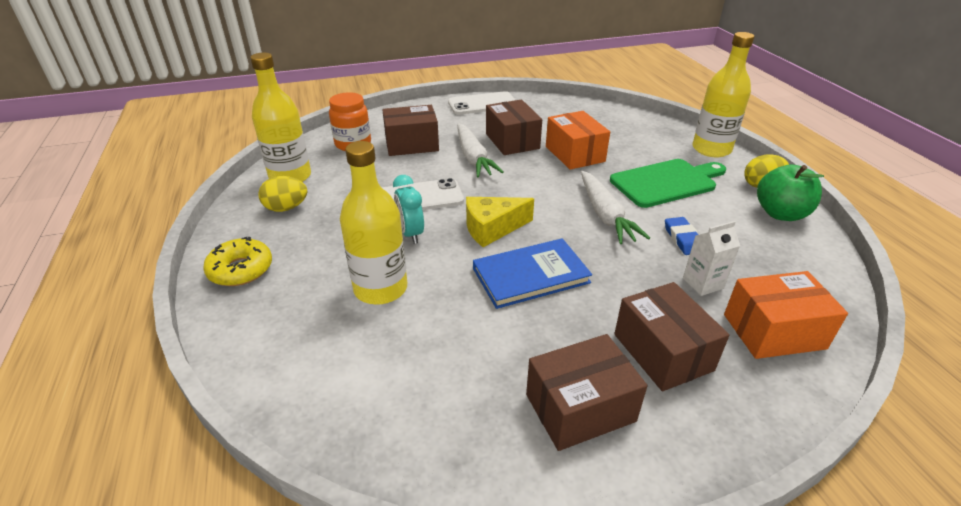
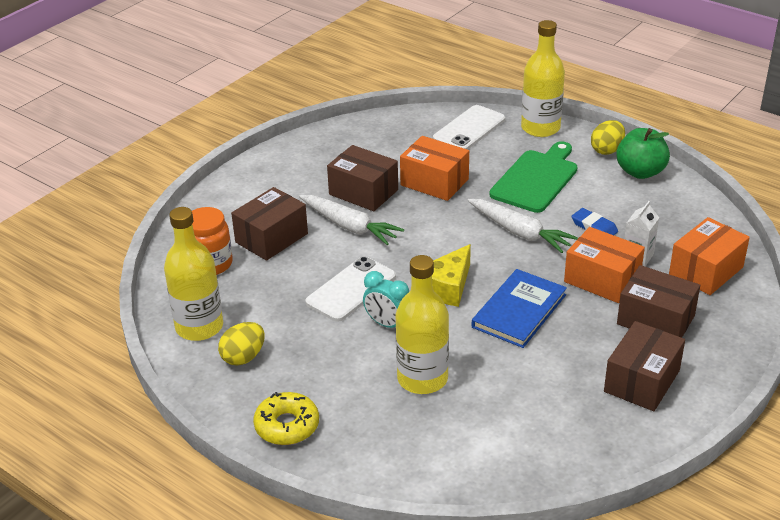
camera: 35 degrees left, 0 degrees up
white phone [448,91,515,115] -> white phone moved to [433,105,505,150]
none -> orange box [564,227,645,303]

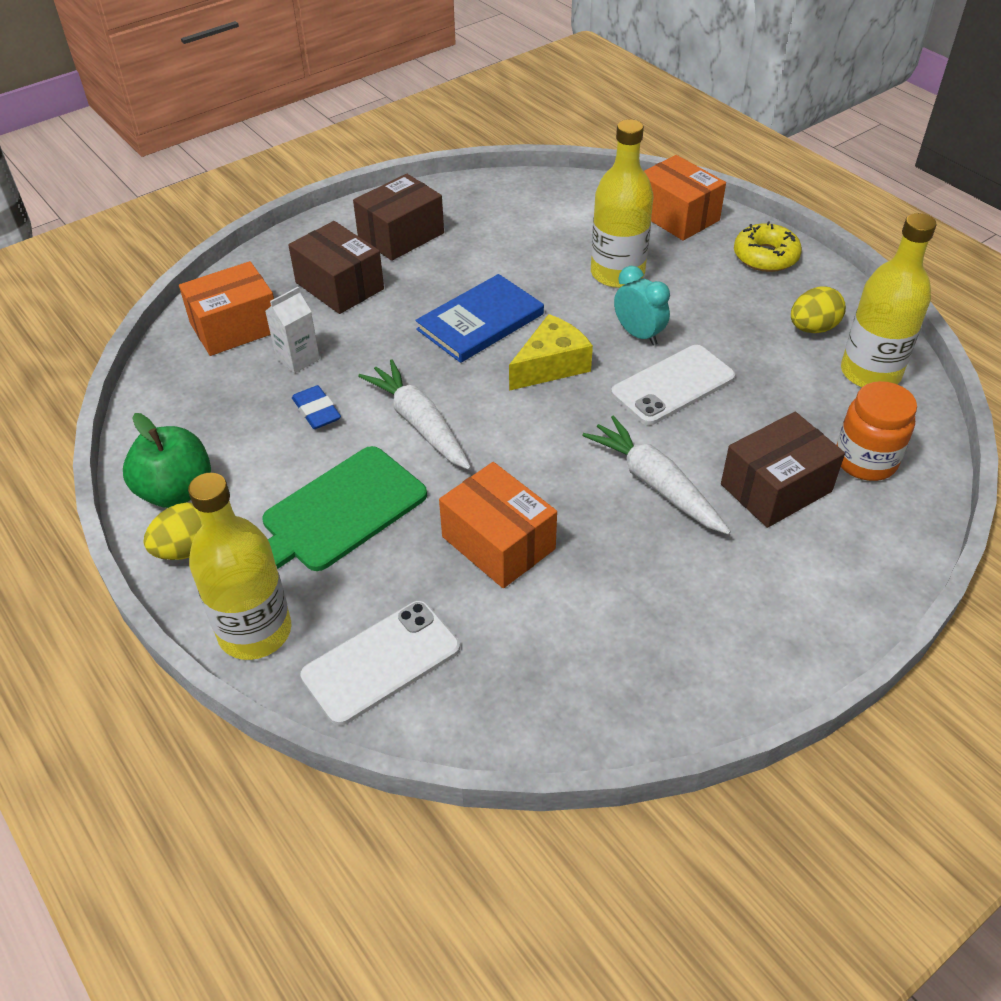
camera: 165 degrees left, 10 degrees up
brown box [327,145,398,211] -> none
orange box [564,227,645,303] -> orange box moved to [644,155,726,241]

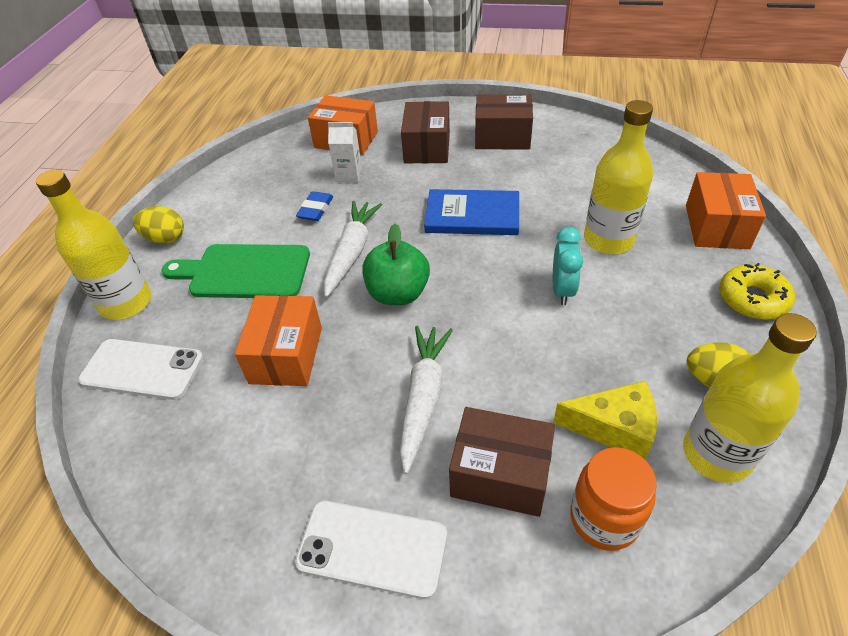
camera: 50 degrees right, 0 degrees up
green apple [123,413,211,508] -> green apple moved to [362,224,430,305]
yellow cheese [509,314,593,391] -> yellow cheese moved to [553,381,657,460]
white phone [611,345,735,425] -> white phone moved to [295,501,447,599]

